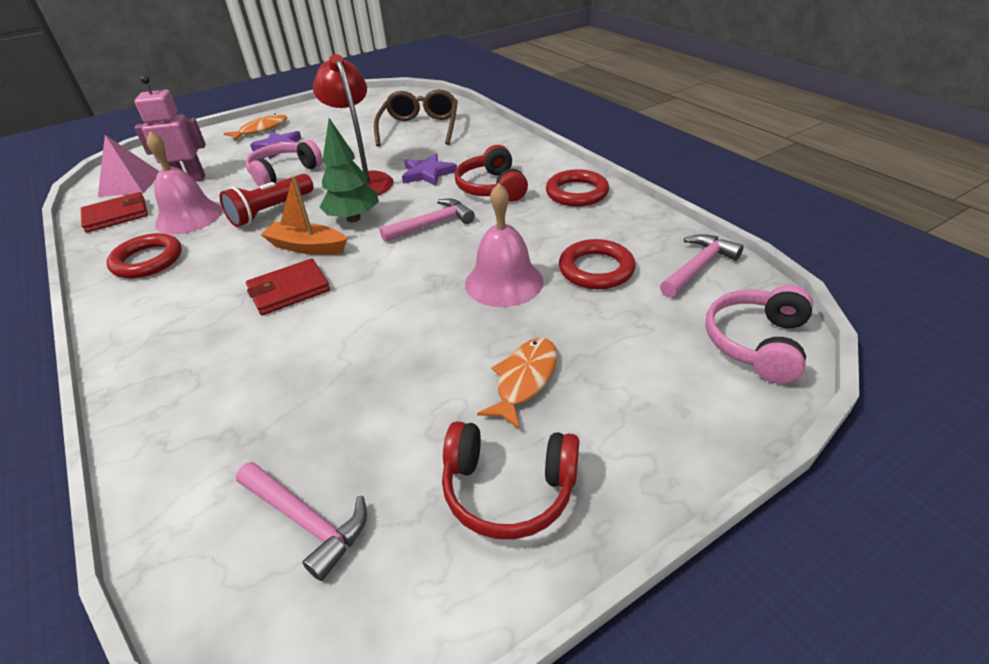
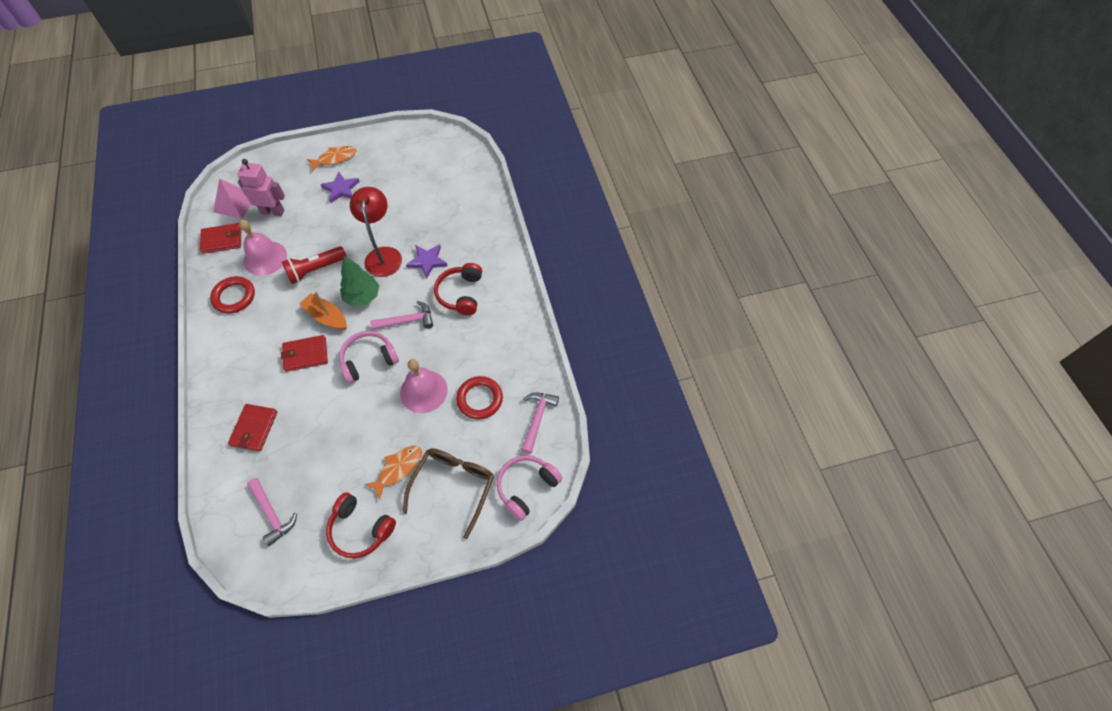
camera: 15 degrees right, 20 degrees up
pink headphones [245,140,323,186] -> pink headphones moved to [339,331,399,383]
brown glasses [374,90,458,147] -> brown glasses moved to [403,448,494,539]
red ring [546,169,609,207] -> none
pink hammer [660,234,744,297] -> pink hammer turned 45 degrees counterclockwise [522,392,559,454]
none -> red wallet [228,404,277,452]

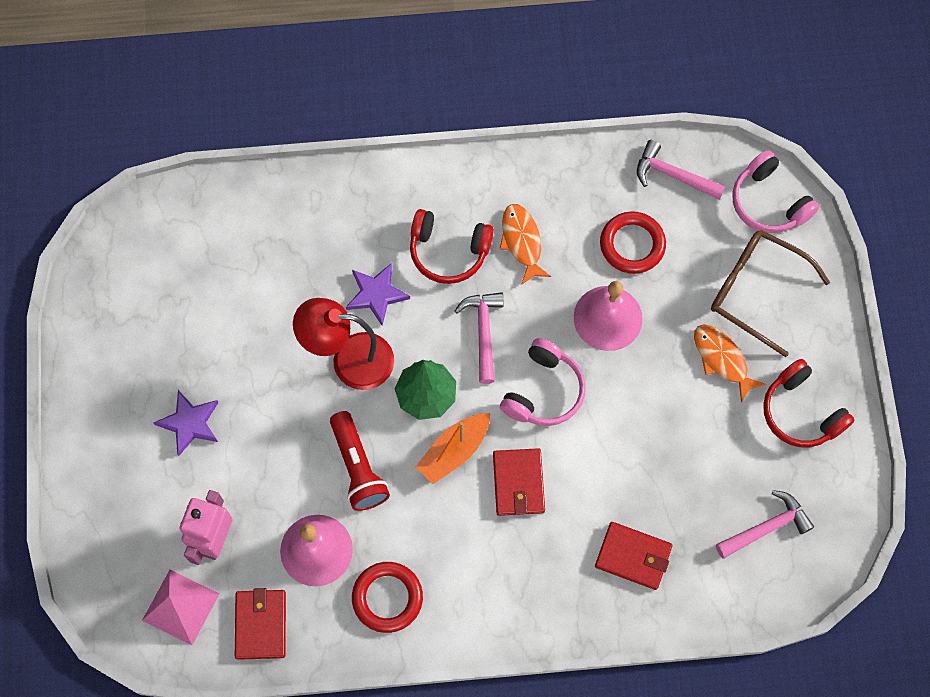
camera: 80 degrees left, 10 degrees up
orange fish [307,146,356,172] -> orange fish moved to [499,204,551,285]
red headphones [326,492,396,558] -> red headphones turned 105 degrees clockwise [763,359,854,447]
pink headphones [339,331,399,383] -> pink headphones turned 135 degrees counterclockwise [500,338,586,426]

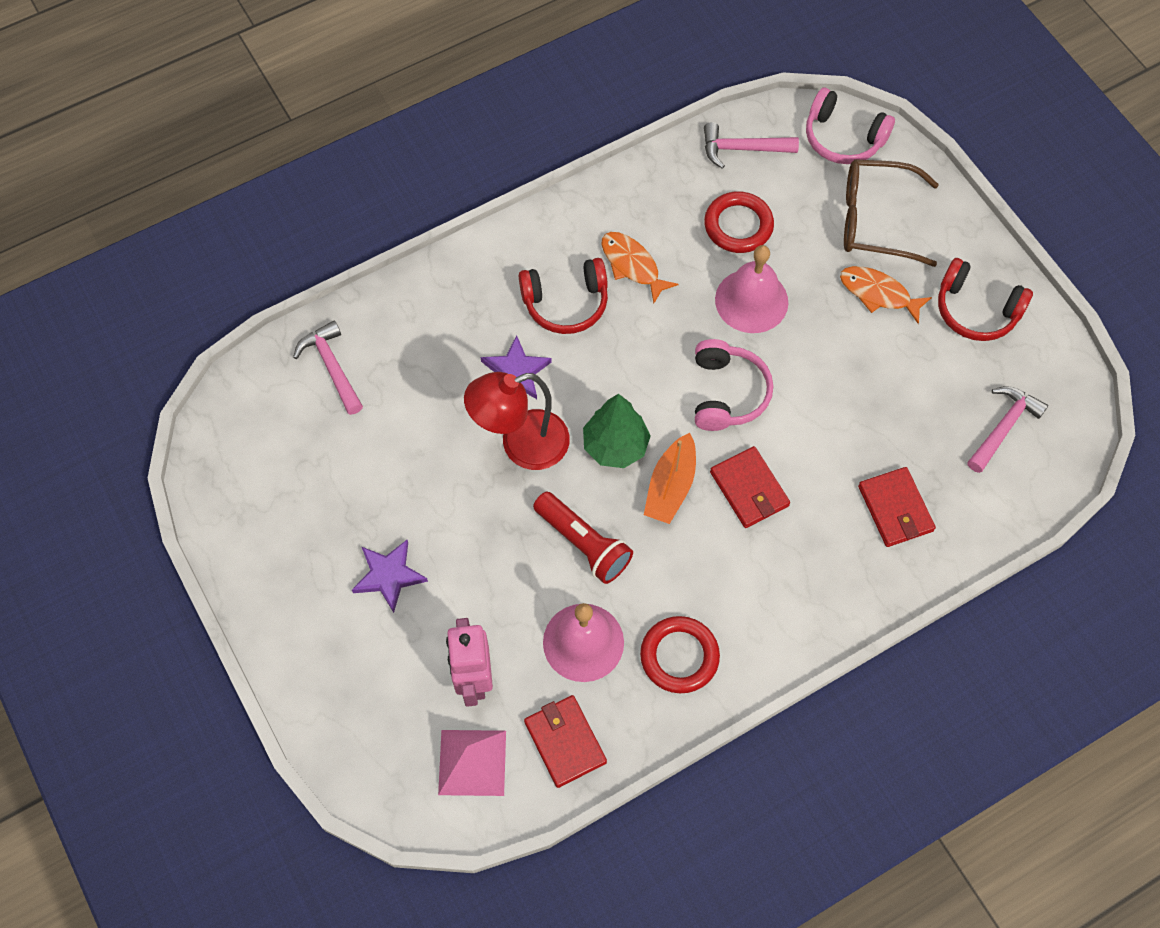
camera: 25 degrees left, 5 degrees down
pink hammer [455,292,504,384] -> pink hammer moved to [293,321,363,415]
red wallet [595,522,673,590] -> red wallet turned 75 degrees clockwise [858,467,936,547]

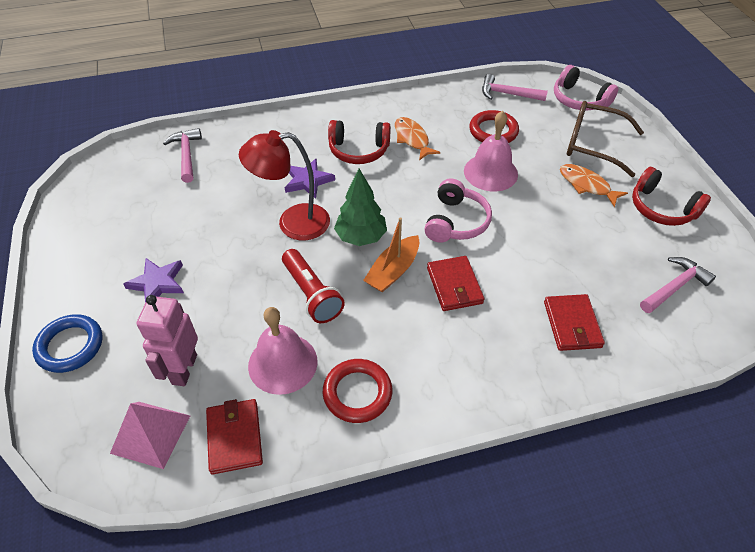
camera: 15 degrees right, 15 degrees down
none -> blue ring [32,314,103,373]

